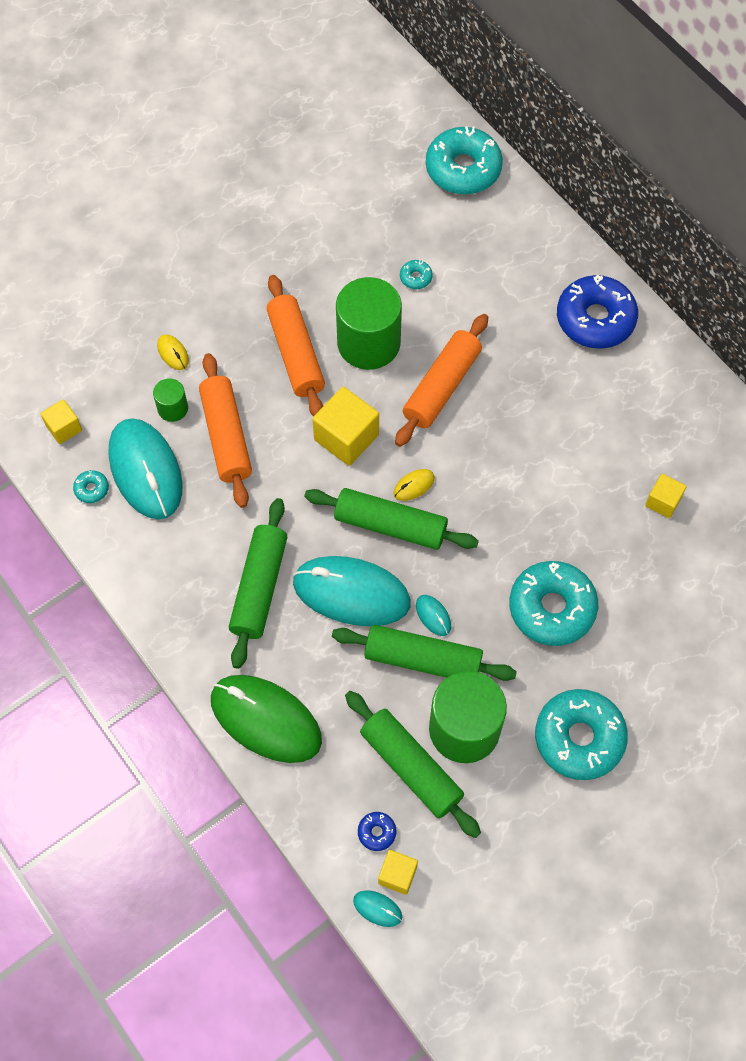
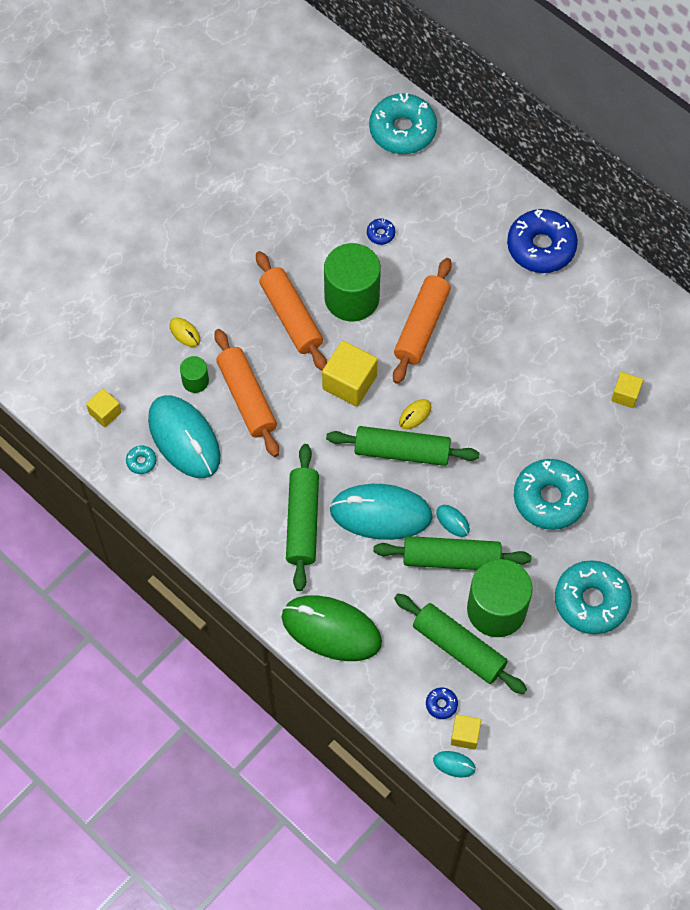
camera: 10 degrees left, 0 degrees up
turquoise donut [400,260,433,289] -> blue donut [367,218,395,245]

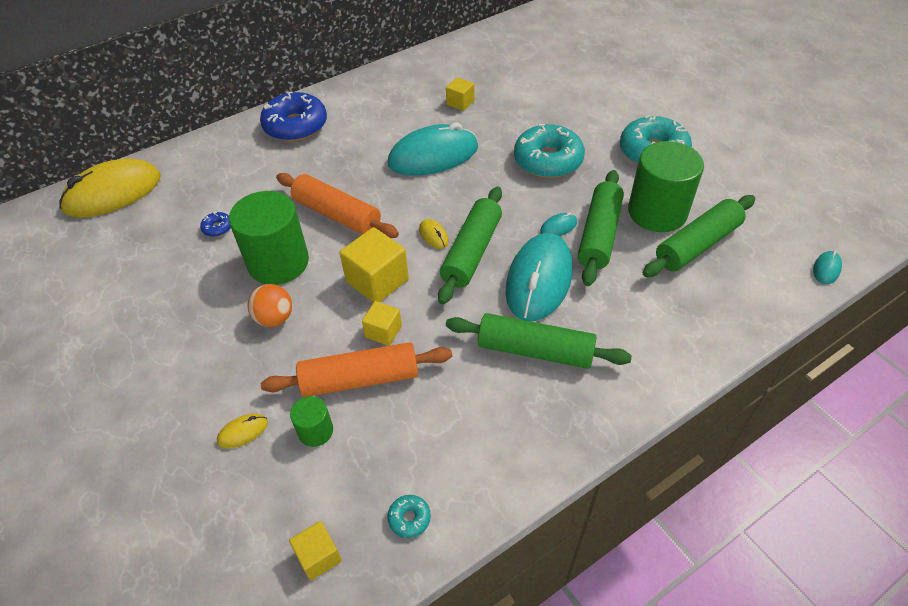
camera: 75 degrees left, 15 degrees down
turquoise mouse [148,395,220,478] -> turquoise mouse moved to [388,122,478,175]
orange rolling pin [256,251,327,371] -> orange ball [248,284,292,327]
green mouse [282,595,382,661] -> none
turquoise donut [369,93,437,154] -> yellow mouse [59,159,161,218]
blue donut [426,687,458,719] -> none
yellow cube [451,714,481,750] -> yellow cube moved to [362,301,402,346]

